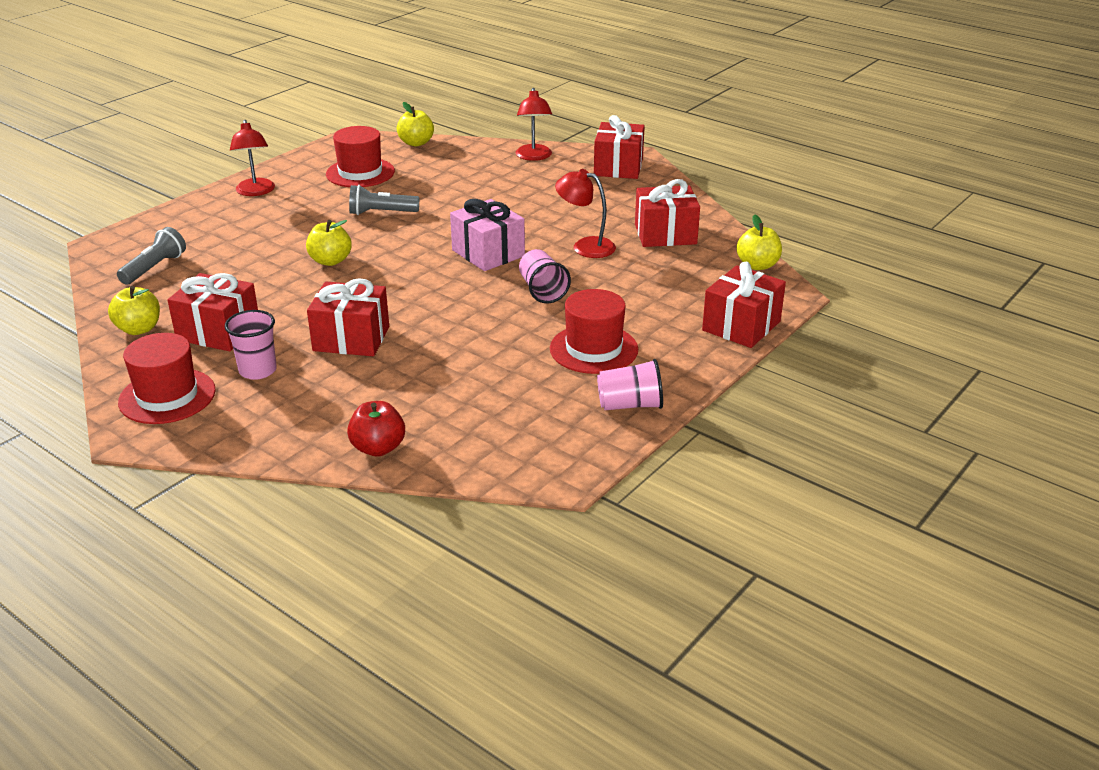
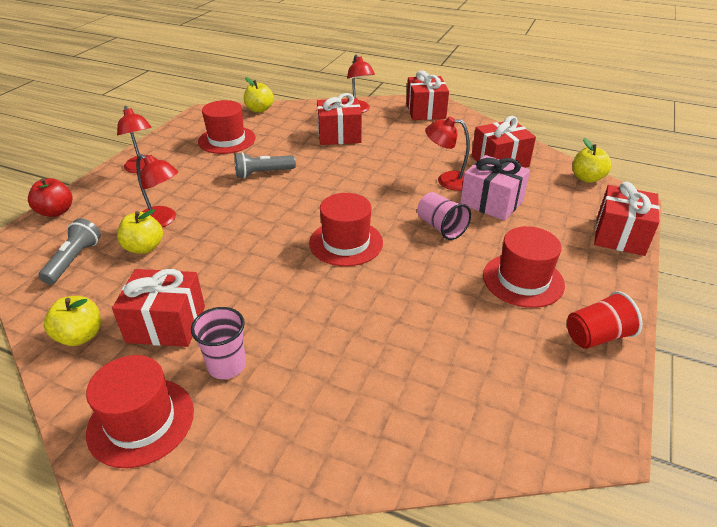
camera: 15 degrees left, 5 degrees up
yellow apple [306,220,352,266] -> yellow apple moved to [117,209,163,254]
red gift [307,278,389,356] -> red gift moved to [317,93,362,145]
red apple [347,401,405,457] -> red apple moved to [28,178,73,217]
pink gift [450,199,525,271] -> pink gift moved to [460,155,530,221]
pink cup [597,359,663,410] -> red cup [567,291,642,349]
none -> red lamp [136,154,178,227]
none -> red hat [309,193,383,266]

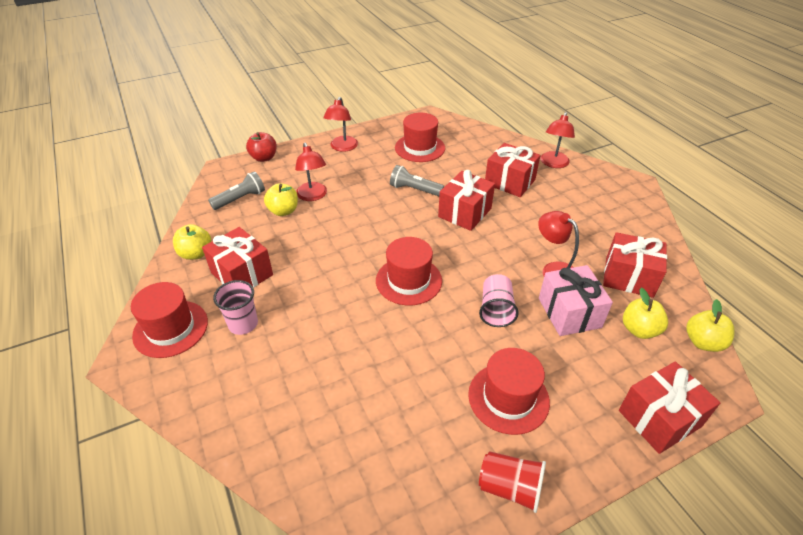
camera: 40 degrees right, 5 degrees up
yellow apple [244,77,274,113] -> yellow apple moved to [623,288,668,339]
red gift [406,70,449,120] -> red gift moved to [438,170,495,231]

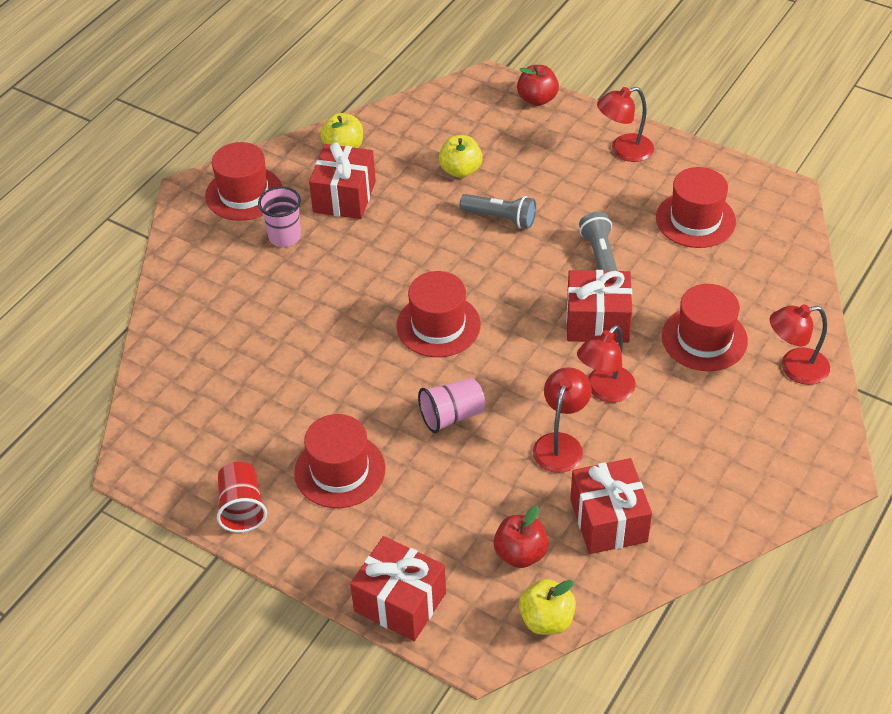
camera: 60 degrees right, 5 degrees up
grey flashlight [208,171,265,210] -> grey flashlight moved to [459,194,536,229]
red lamp [295,143,327,201] -> red lamp moved to [577,325,636,402]
red gift [485,143,541,197] -> red hat [662,284,748,371]
pink gift [539,265,613,336] -> none
yellow apple [623,288,668,339] -> red apple [493,506,549,568]

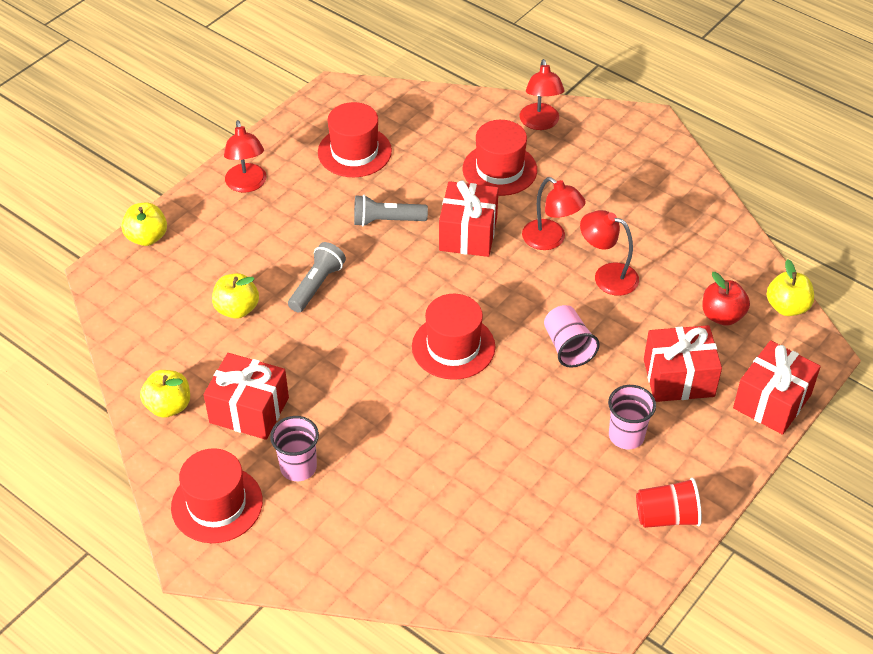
camera: 85 degrees left, 0 degrees up
red hat [294,414,386,508] -> pink cup [608,385,656,449]
red apple [517,65,559,106] -> yellow apple [121,203,167,246]
red gift [570,458,652,554] -> red gift moved to [644,325,722,402]

